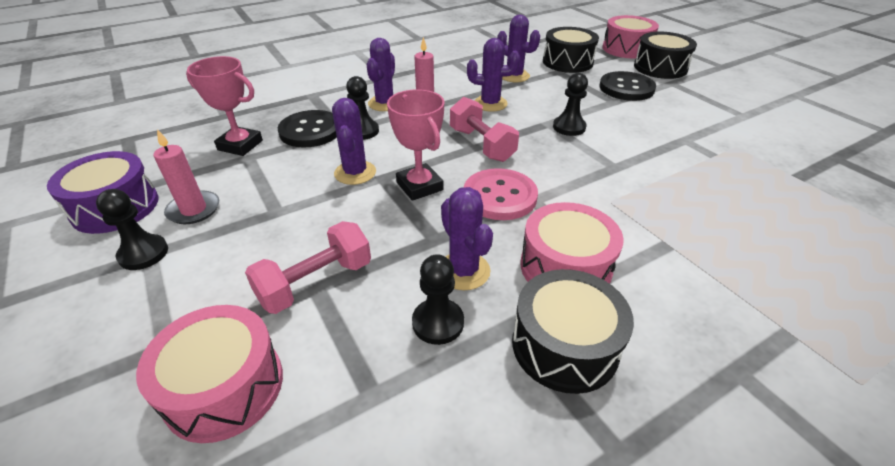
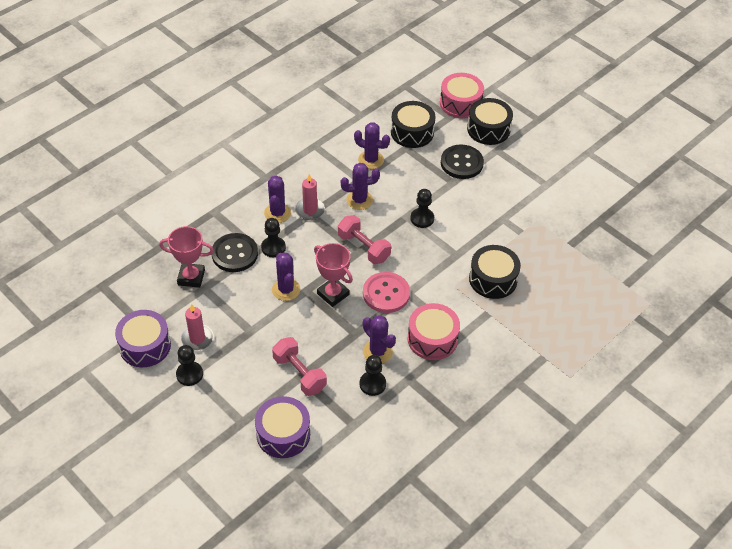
camera: 15 degrees left, 10 degrees up
pink drum [136,305,283,443] -> purple drum [255,396,310,458]
pink dumbbell [245,221,371,314] -> pink dumbbell turned 75 degrees counterclockwise [272,337,327,396]
black drum [512,269,634,394] -> black drum moved to [469,245,521,299]

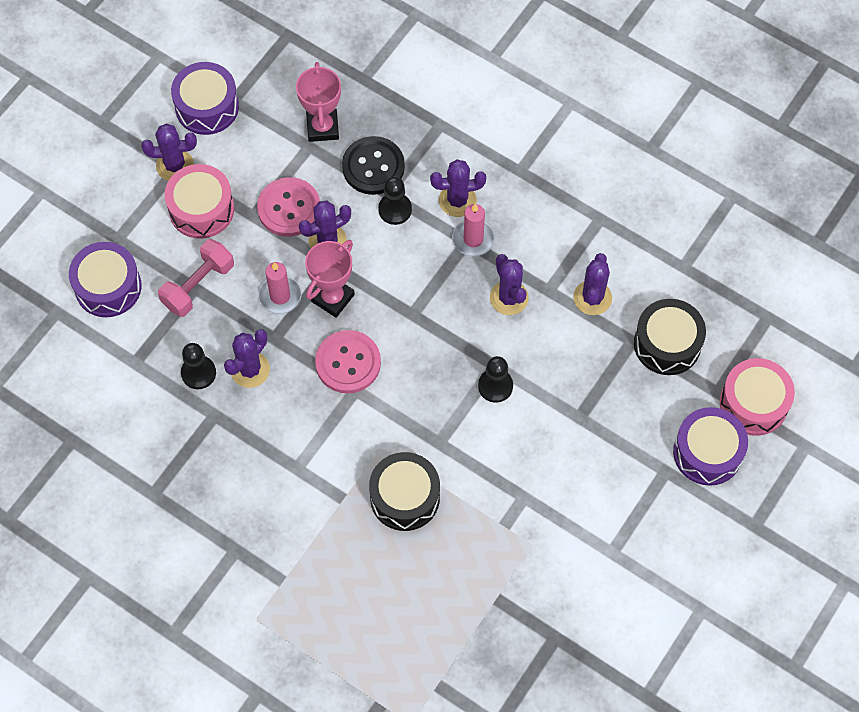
camera: 80 degrees right, 15 degrees up
black pawn [176,345,203,386] -> purple cactus [141,123,197,181]
pink candle [181,304,214,351] -> pink candle moved to [258,262,302,314]
pink dumbbell [338,215,391,264] -> none
pink drum [408,303,460,360] -> pink drum moved to [164,164,234,239]
black button [441,144,484,179] -> none
black drum [467,98,513,145] -> purple drum [673,407,748,486]
none -> pink button [257,177,320,237]

